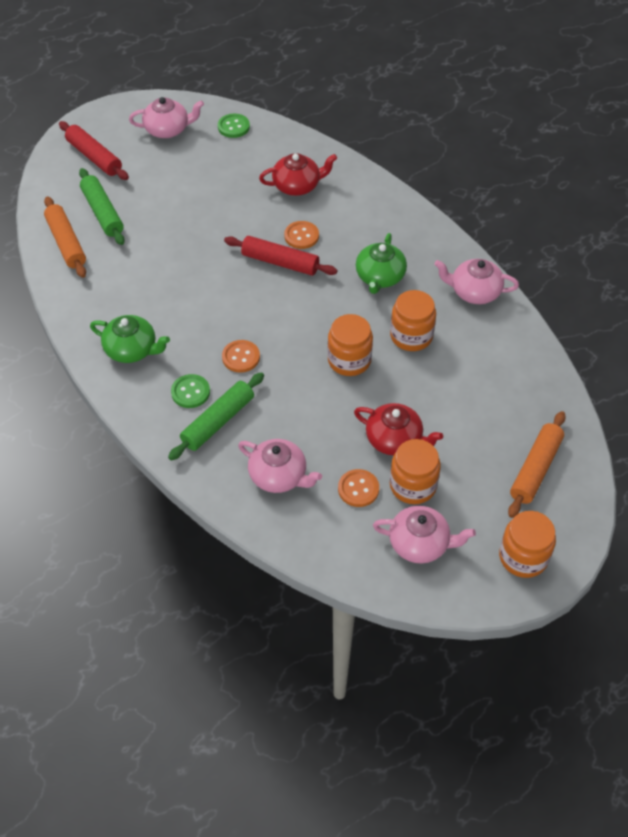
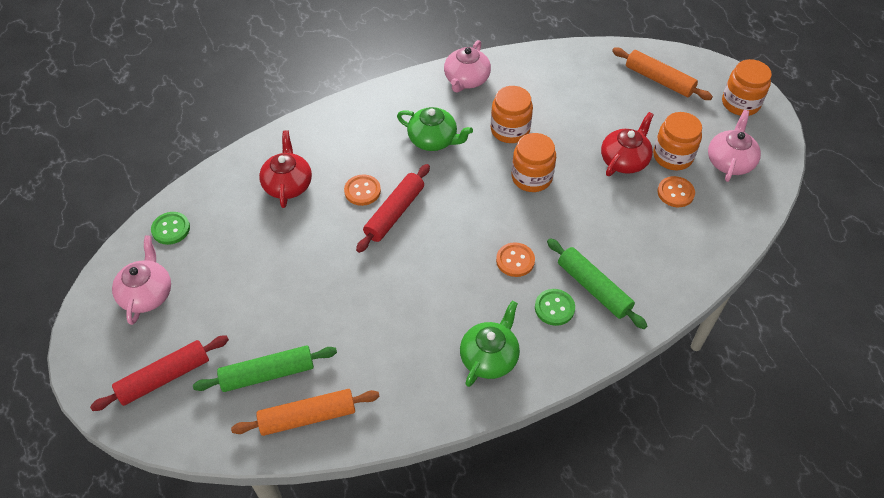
camera: 80 degrees left, 0 degrees up
pink teapot [238,439,322,493] -> none

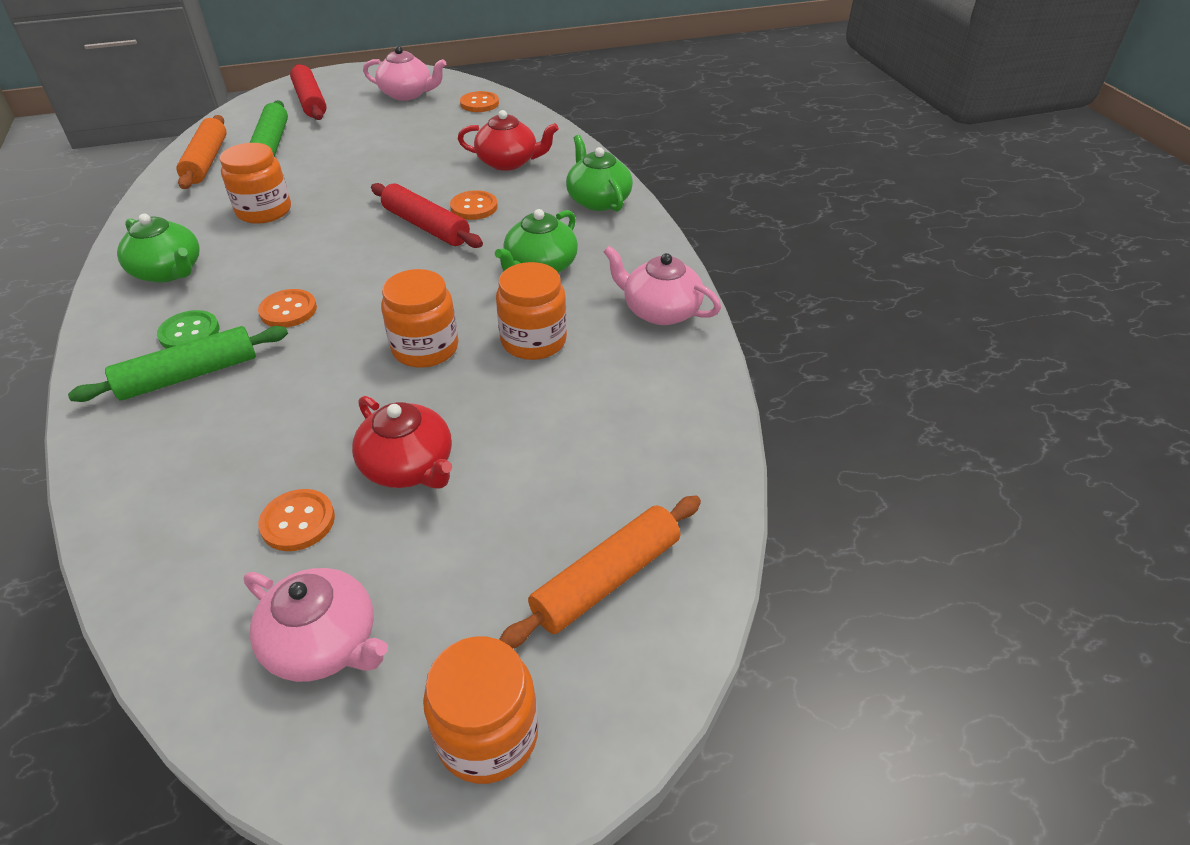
camera: 100 degrees right, 10 degrees down
green button [151,212,190,245] -> orange button [460,91,499,112]
orange jar [653,112,702,170] -> orange jar moved to [220,143,291,224]
none -> green teapot [566,135,633,211]

